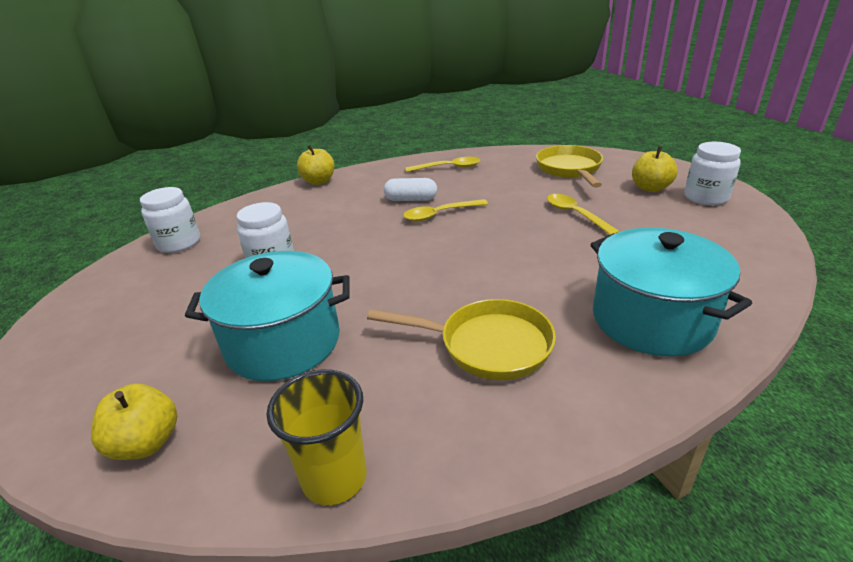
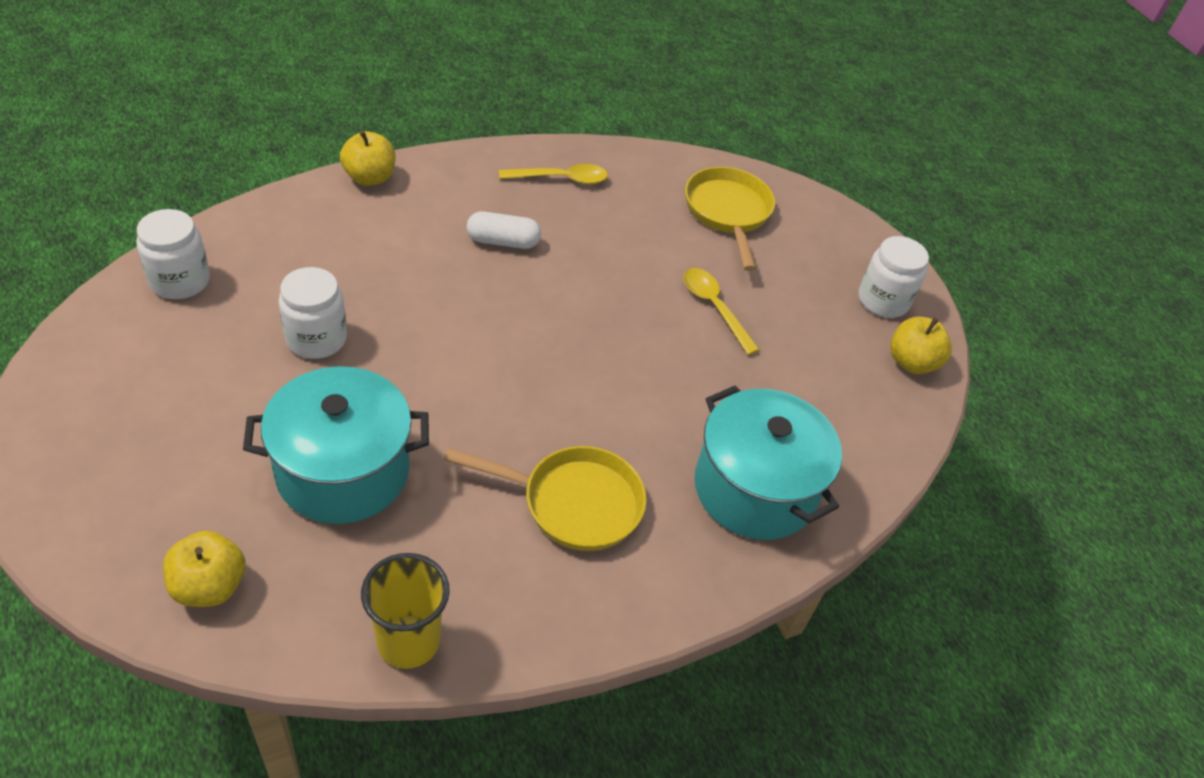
camera: 10 degrees left, 15 degrees up
yellow spoon [403,199,488,221] -> none
yellow apple [632,146,678,192] -> yellow apple moved to [890,316,952,374]

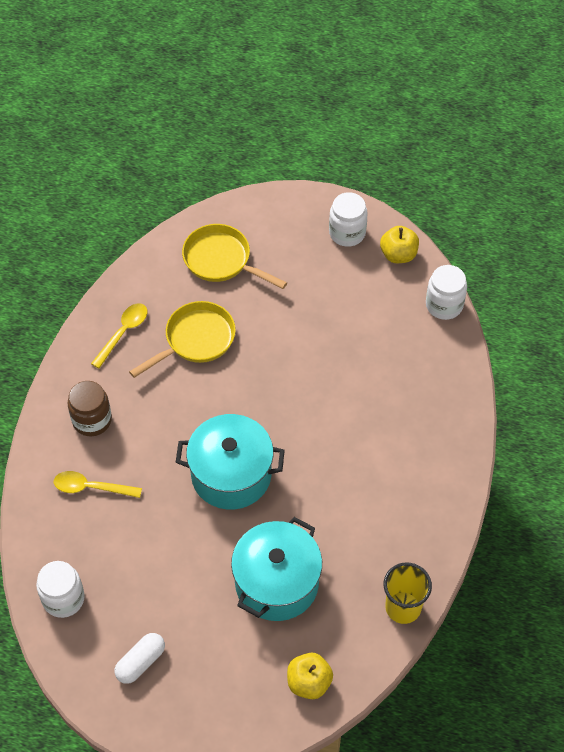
camera: 45 degrees left, 10 degrees up
white jar [279,267,347,359] -> white jar moved to [426,265,467,320]
yellow apple [340,130,396,186] -> none
yellow pan [444,446,646,551] -> yellow pan moved to [129,301,236,378]
white capsule [467,211,541,249] -> white capsule moved to [115,633,165,684]
yellow spoon [683,268,760,355] -> yellow spoon moved to [54,471,142,498]
turquoise pot [694,386,842,540] -> turquoise pot moved to [176,414,285,510]
none -> brown jar [67,381,112,436]

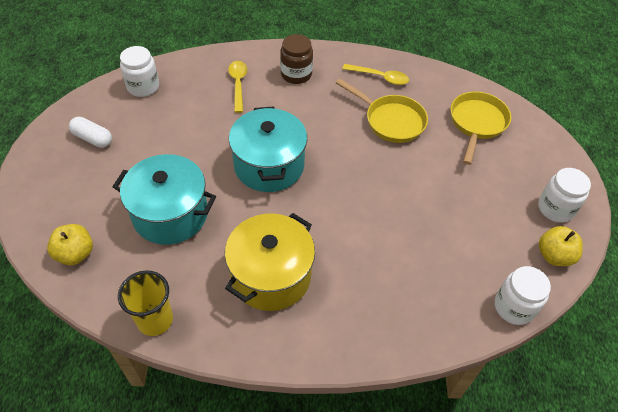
camera: 75 degrees right, 5 degrees down
none -> yellow pot [225,213,315,311]

